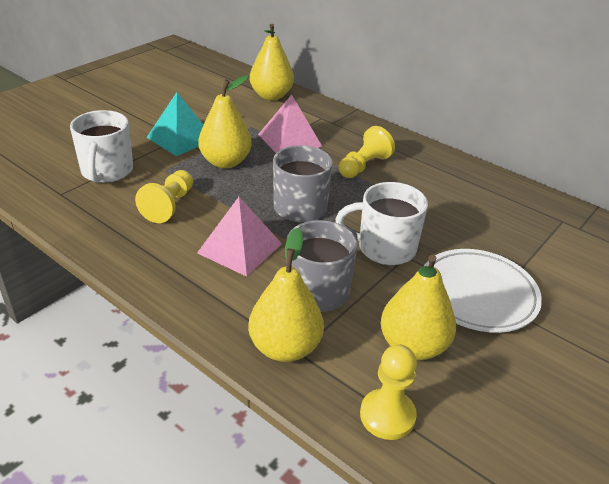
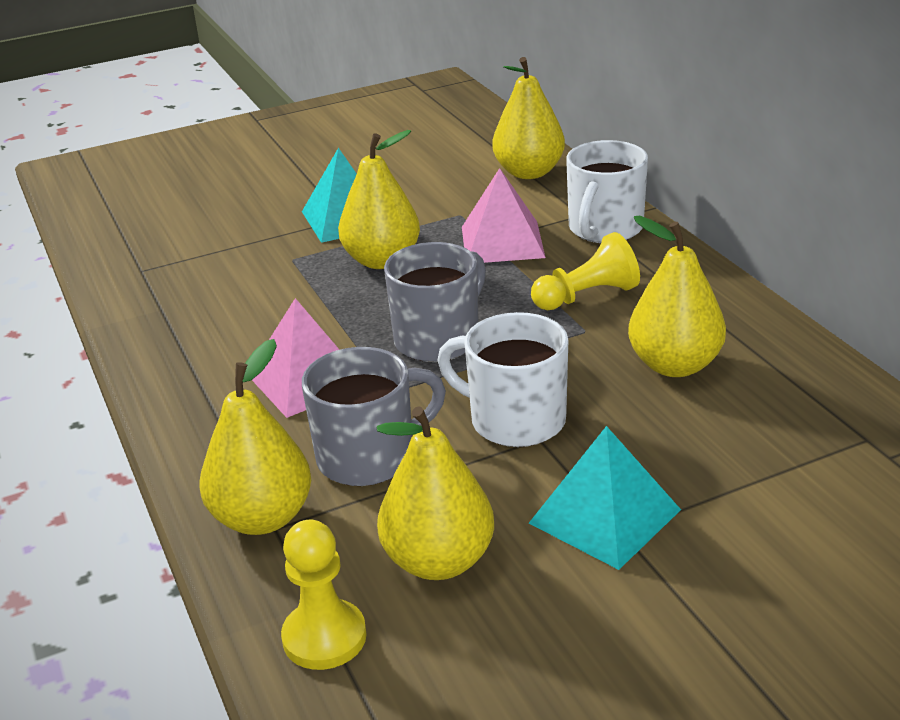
camera: 30 degrees right, 5 degrees down
white mug [70,110,133,183] -> white mug moved to [566,140,648,243]
yellow pawn [135,170,193,223] -> none
white plate [423,249,542,333] -> turquoise pyramid [529,426,681,570]
none -> yellow pear [628,215,726,377]

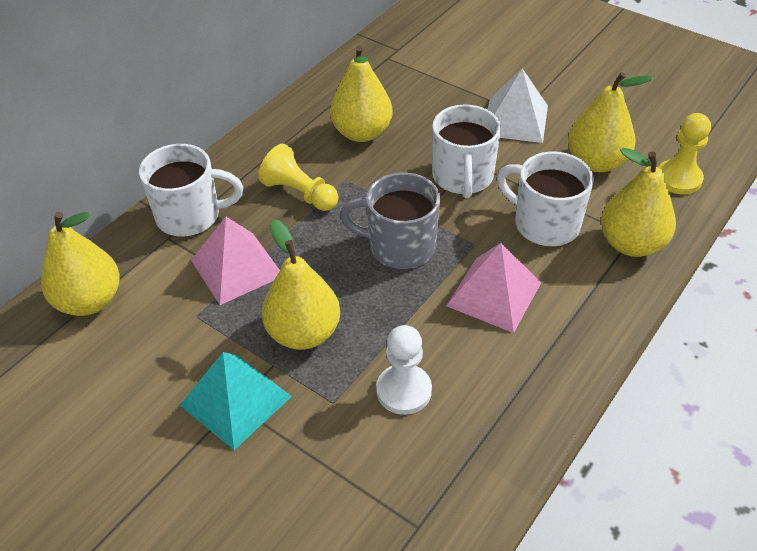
camera: 120 degrees left, 15 degrees up
grey mug [302,347,446,486] -> white mug [497,151,594,246]
turquoise pyramid [529,426,681,570] -> white pyramid [487,68,548,143]
none -> white pawn [376,325,432,415]

